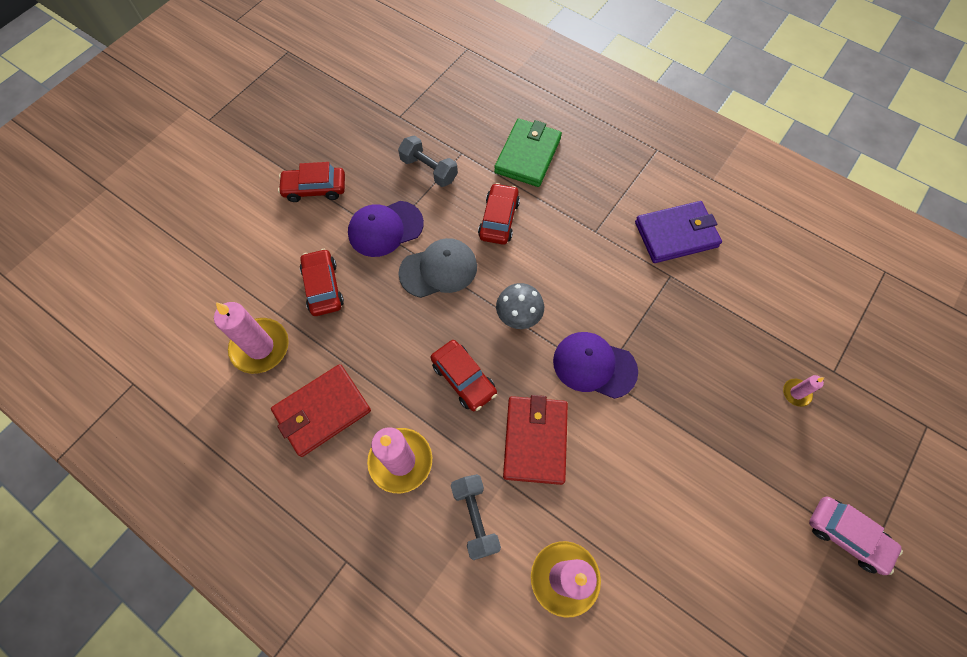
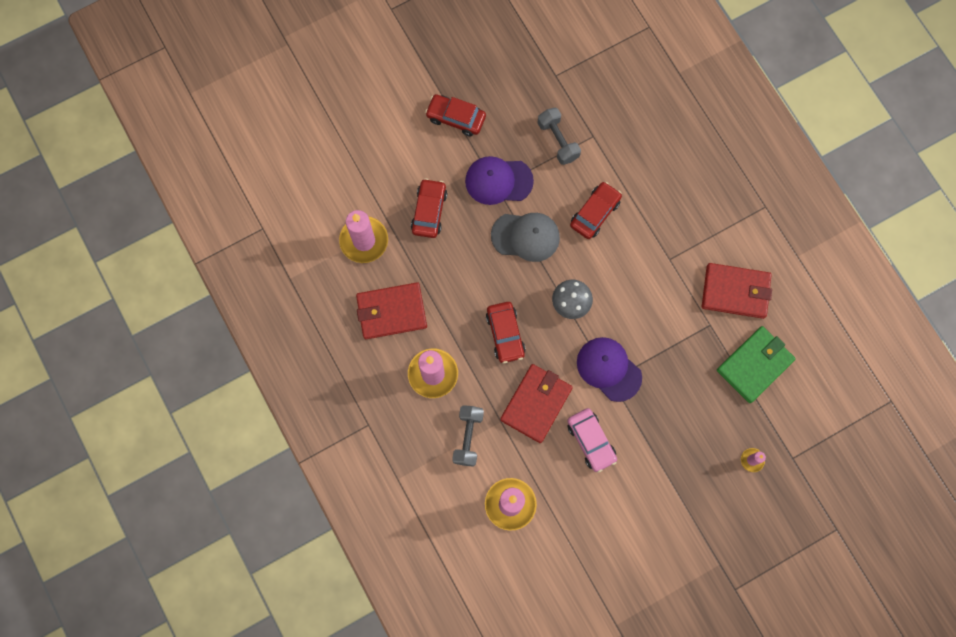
camera: 25 degrees right, 10 degrees up
green wallet [494,118,562,187] -> green wallet moved to [717,326,796,403]
purple wallet [635,201,722,263] -> red wallet [702,263,772,319]
pink car [809,497,903,575] -> pink car moved to [567,408,617,473]

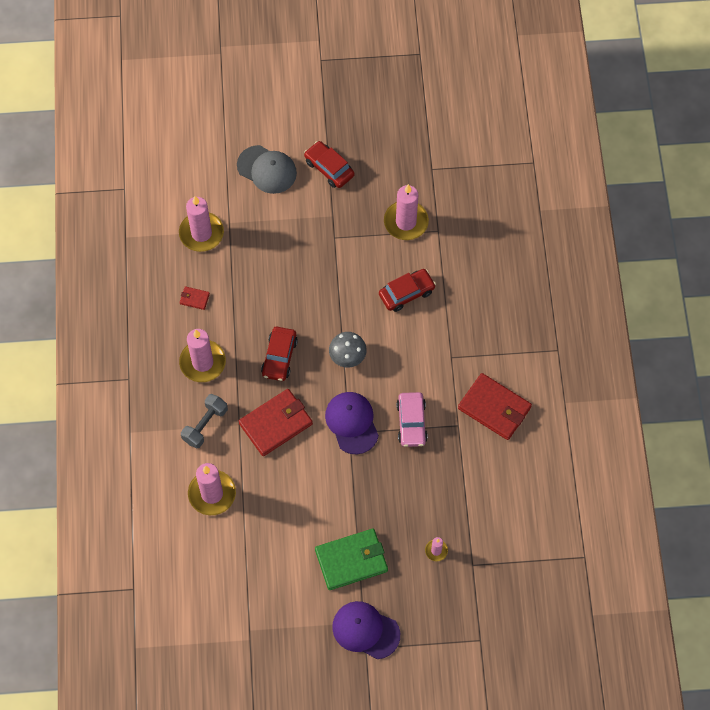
camera: 25 degrees right, 10 degrees down
red wallet [356,282,427,339] -> red wallet [180,286,210,310], size x0.44
red car [411,178,447,238] -> none
purple cap [465,156,534,205] -> purple cap moved to [332,601,400,659]
grey cap [491,213,560,262] -> grey cap moved to [237,145,297,194]
grey dumbbell [537,108,581,165] -> pink candle [384,184,429,240]
pink car [567,408,617,473] -> pink car moved to [396,392,428,447]
green wallet [717,326,796,403] -> green wallet moved to [315,529,388,590]

